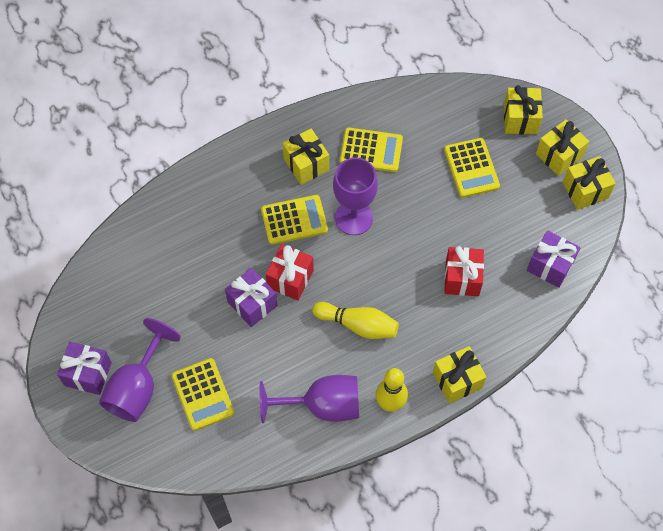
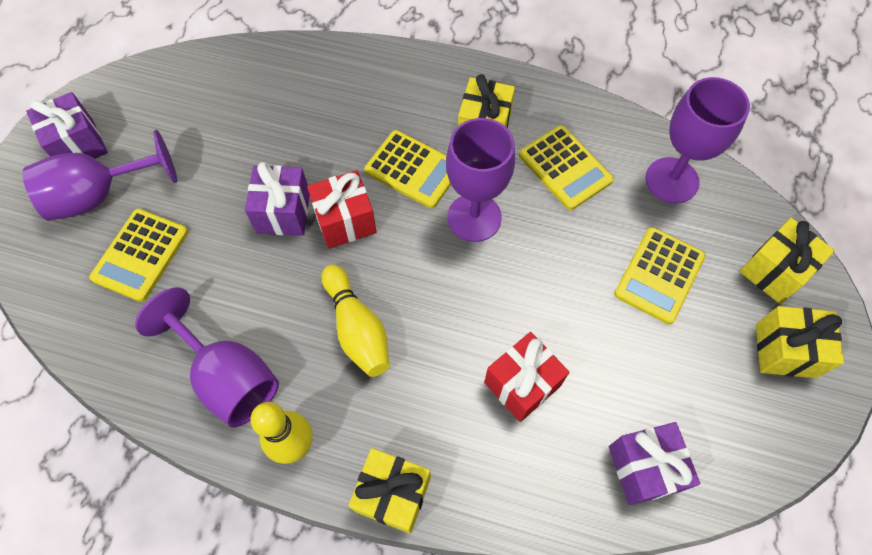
camera: 45 degrees right, 0 degrees up
yellow gift [563,156,616,210] -> none
none -> purple goblet [645,77,750,203]

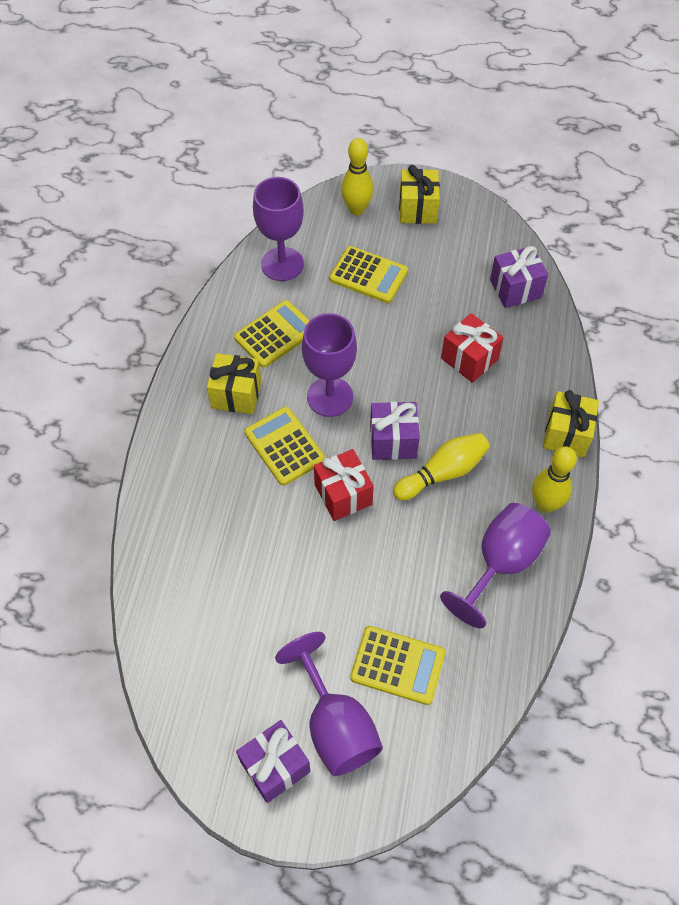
camera: 95 degrees left, 5 degrees down
purple gift [245,162,310,236] -> purple gift moved to [370,402,420,460]
yellow calculator [365,130,451,208] -> yellow calculator turned 60 degrees counterclockwise [244,407,325,486]
yellow gift [739,218,835,304] -> yellow bowling pin [341,138,374,215]

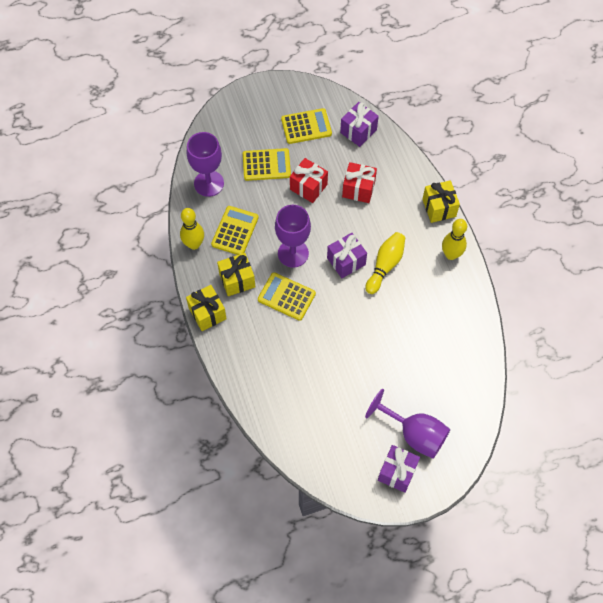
camera: 30 degrees left, 5 degrees up
red gift [314,449,374,521] -> red gift moved to [290,158,328,203]
yellow bowling pin [341,138,374,215] -> yellow bowling pin moved to [180,208,204,250]
yellow calculator [350,626,445,705] -> yellow calculator moved to [281,108,332,144]
yellow gift [399,165,440,224] -> yellow gift moved to [186,285,227,331]
purple goblet [440,503,551,628] -> none

